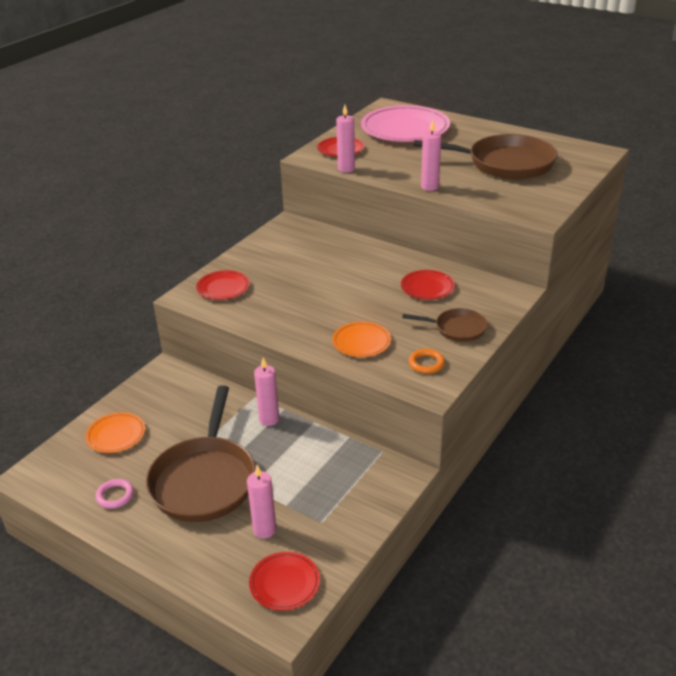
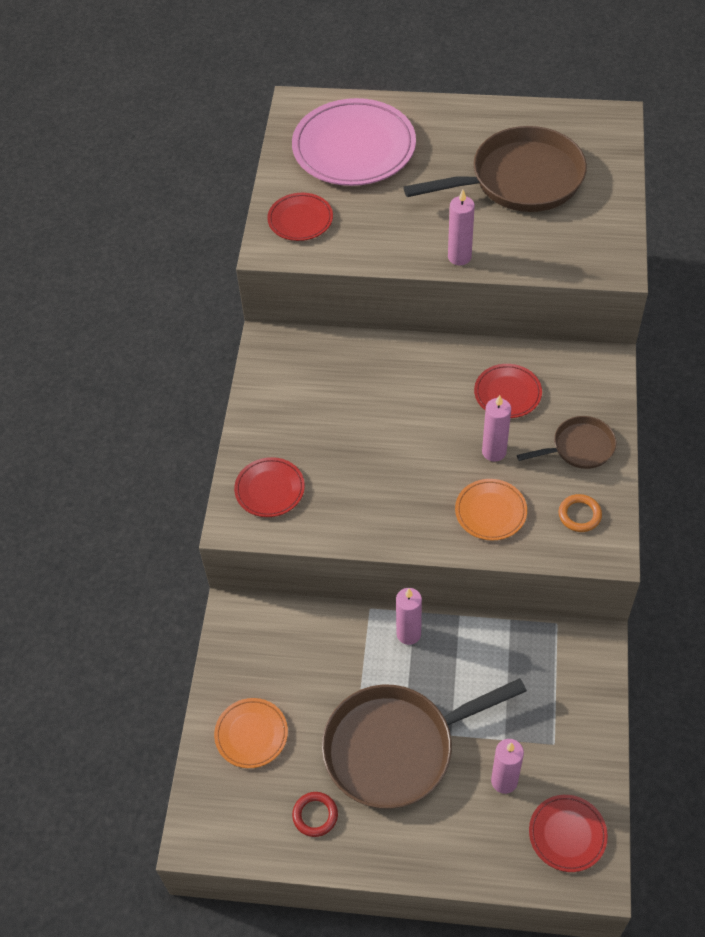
camera: 25 degrees left, 20 degrees up
pink ring [95,479,134,509] -> red ring [292,792,338,837]
brown pan [146,385,256,522] -> brown pan turned 90 degrees clockwise [322,678,527,809]
pink candle [336,105,355,173] -> pink candle moved to [482,395,511,462]

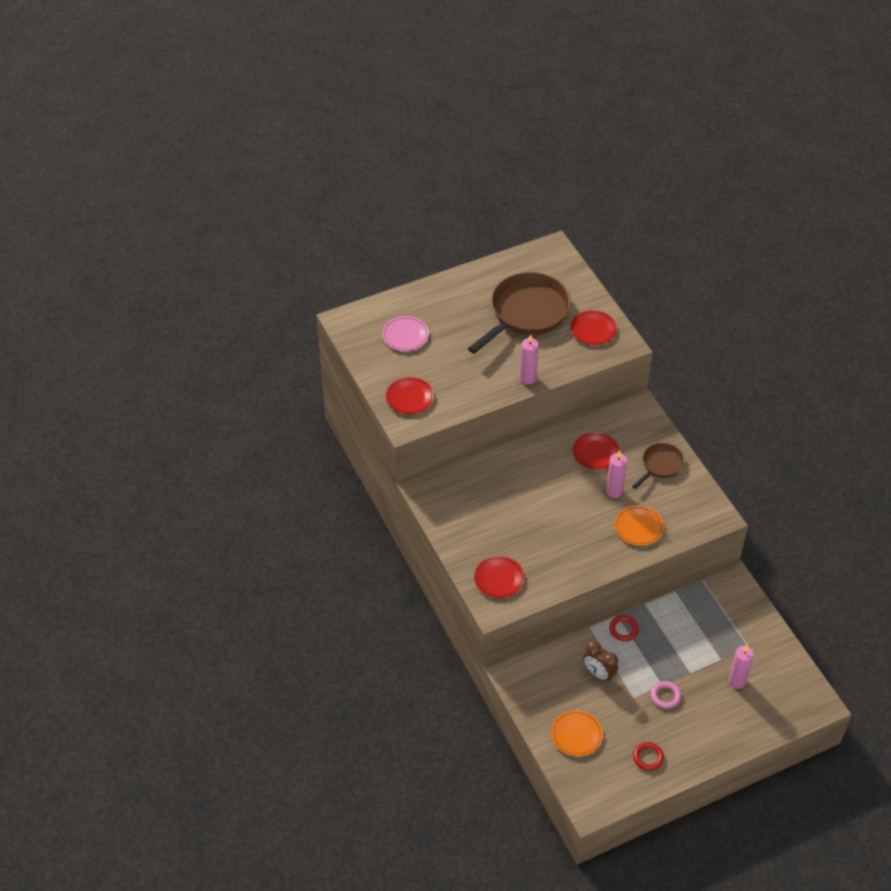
camera: 35 degrees left, 5 degrees down
pink plate [292,98,416,186] -> pink plate [382,316,429,351], size x0.51
brown pan [322,678,527,809] -> pink ring [651,681,681,709]
pink candle [396,588,422,645] -> red ring [609,615,639,641]
red plate [529,795,608,872] -> red plate moved to [570,310,617,345]
orange ring [559,494,602,532] -> none
none -> brown clock [583,640,618,682]

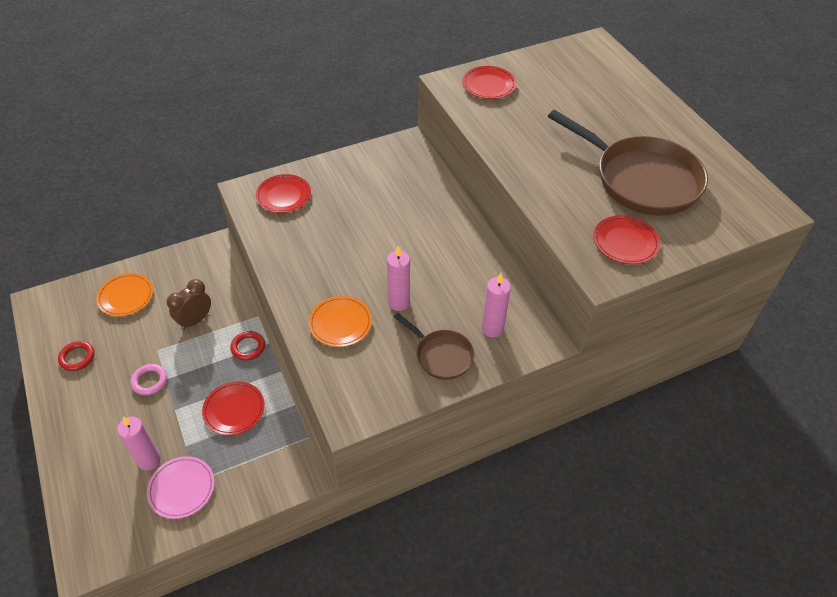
camera: 90 degrees right, 0 degrees up
pink plate [382,316,429,351] -> pink plate moved to [147,456,215,519]
pink candle [520,334,539,384] -> pink candle moved to [482,273,511,337]
red plate [572,432,620,469] -> red plate moved to [202,381,265,436]

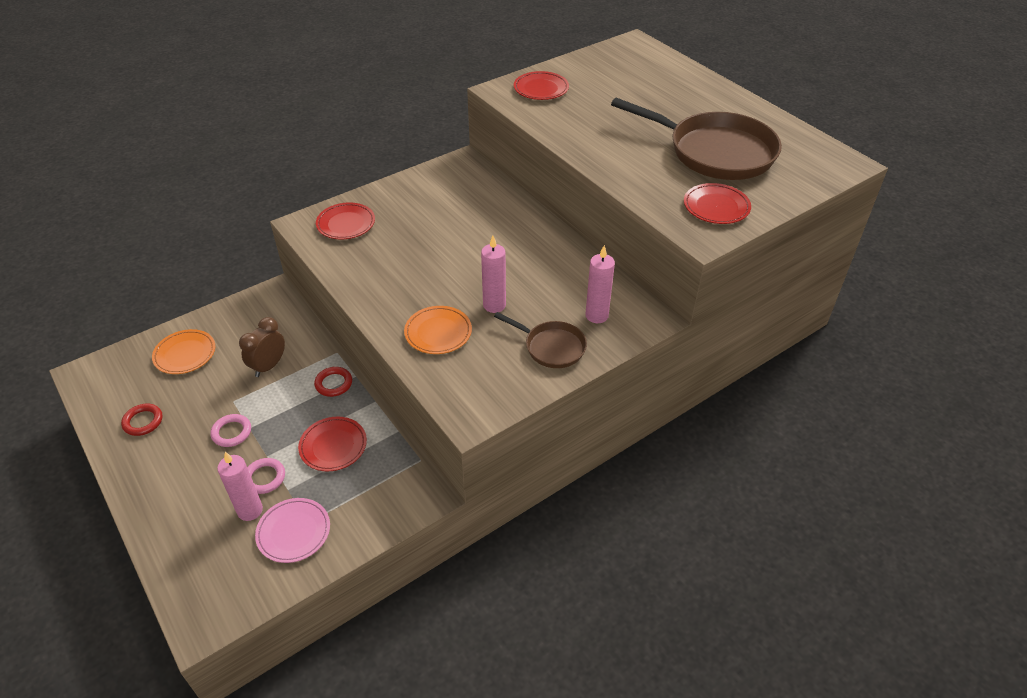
camera: 10 degrees left, 5 degrees down
none -> pink ring [247,458,285,494]

